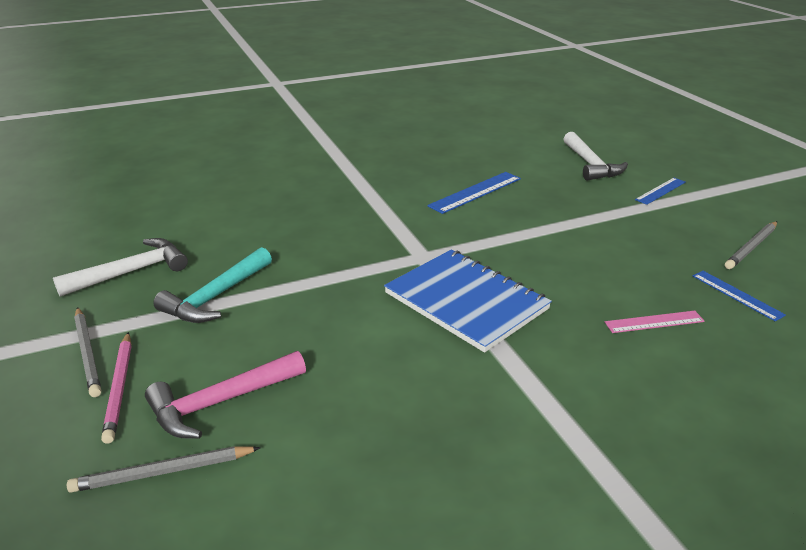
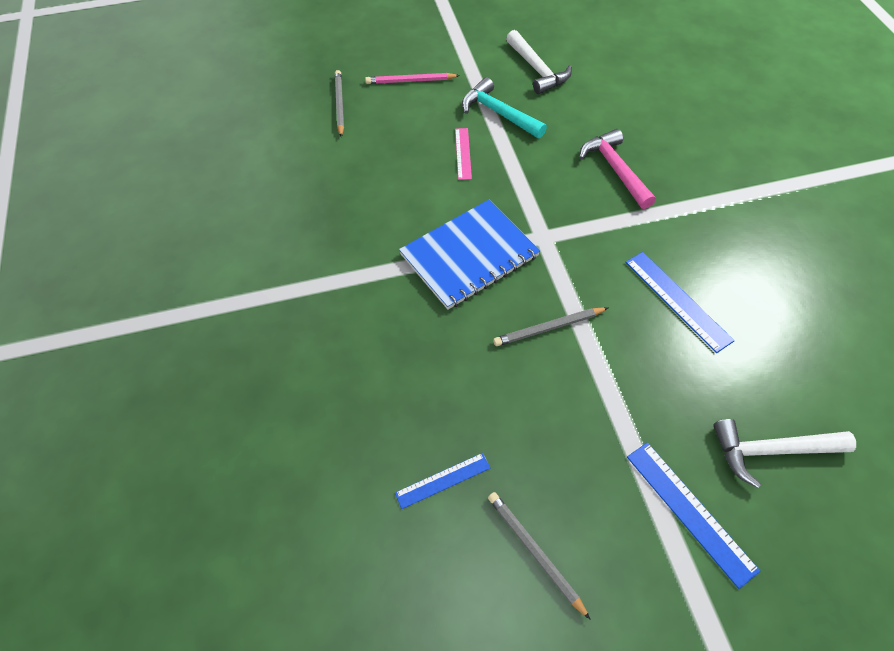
camera: 100 degrees right, 25 degrees up
grey pencil [74,307,101,397] -> grey pencil moved to [493,307,608,346]
pink hammer [145,351,306,439] -> pink hammer moved to [579,129,656,209]
pink ruler [605,311,705,333] -> pink ruler moved to [455,128,472,180]
blue ruler [635,178,686,205] -> blue ruler [627,442,760,589], size x1.55

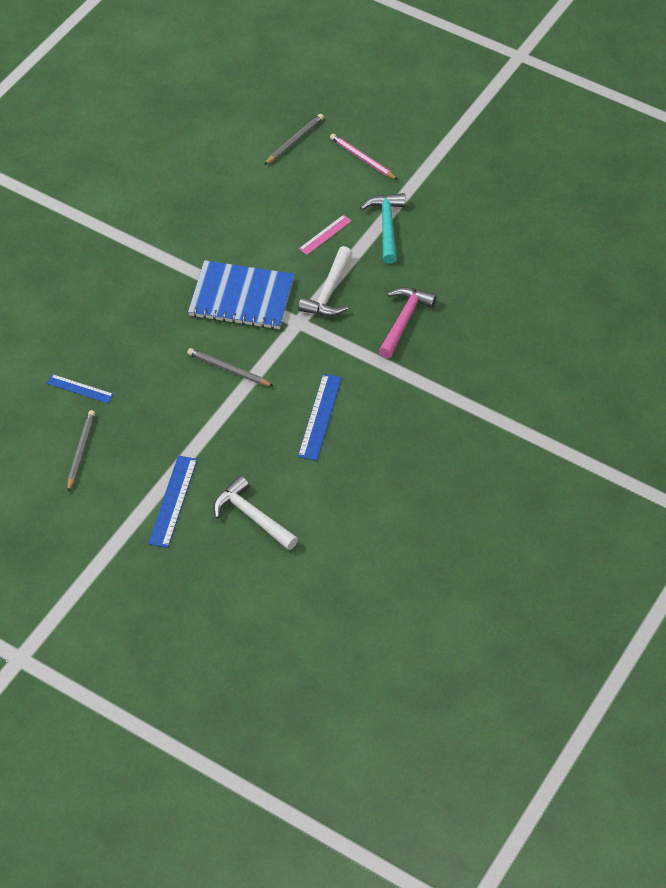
camera: 45 degrees right, 5 degrees down
white hammer [506,30,572,94] -> white hammer moved to [298,246,352,316]

